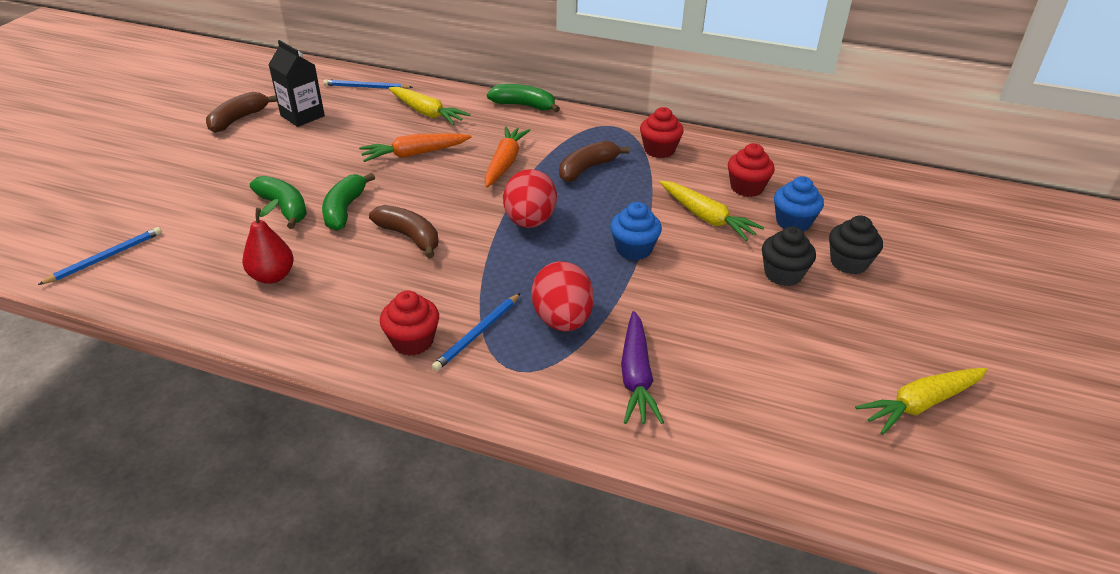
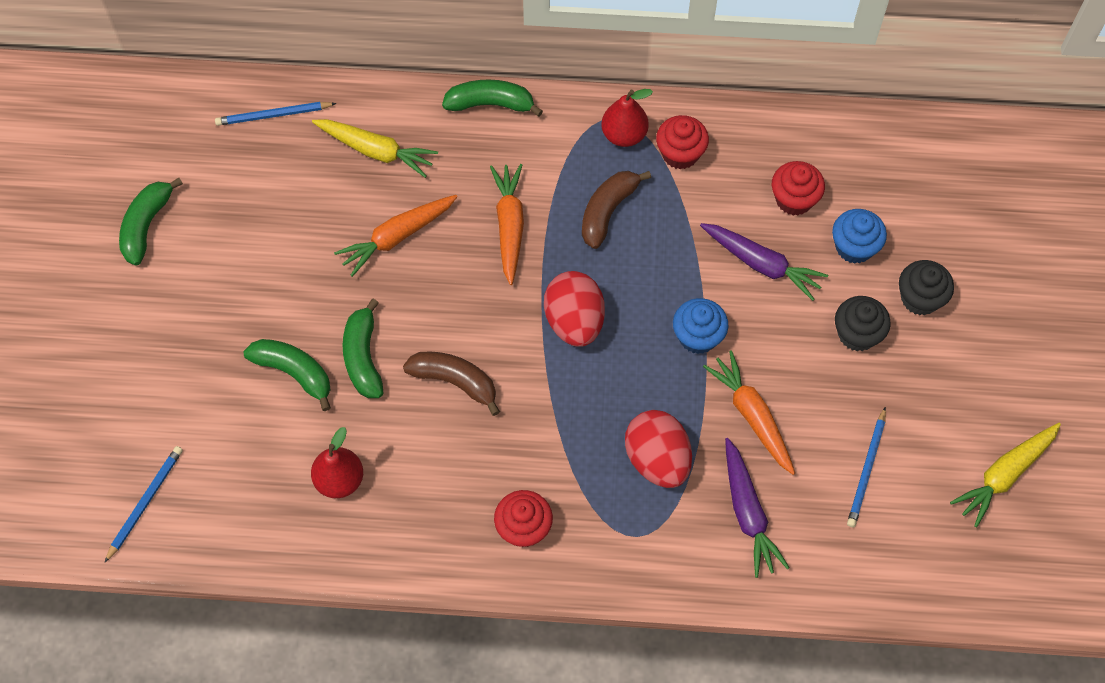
camera: 15 degrees left, 25 degrees up
brown banana [206,92,277,133] -> green banana [119,178,183,265]
black carton [268,40,325,127] -> none
blue pencil [432,293,520,371] -> blue pencil moved to [847,407,886,527]
yellow carrot [660,181,764,241] -> purple carrot [700,223,828,301]
none -> red pear [601,89,653,147]
none -> orange carrot [703,350,795,475]

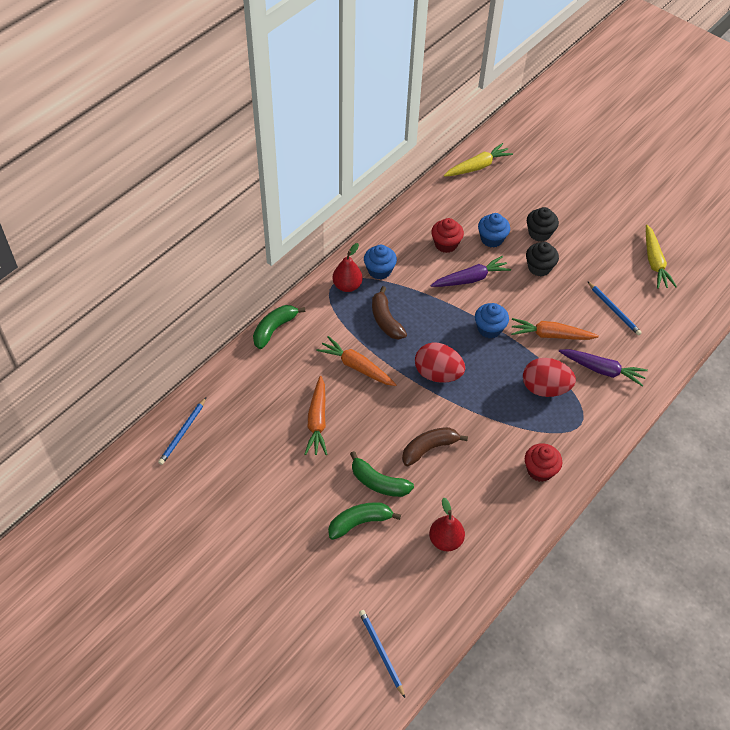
camera: 55 degrees left, 10 degrees down
green banana [119,178,183,265] -> none
yellow carrot [312,119,438,178] -> yellow carrot moved to [444,143,513,177]
red cupcake [656,115,709,169] -> blue cupcake [364,245,397,279]

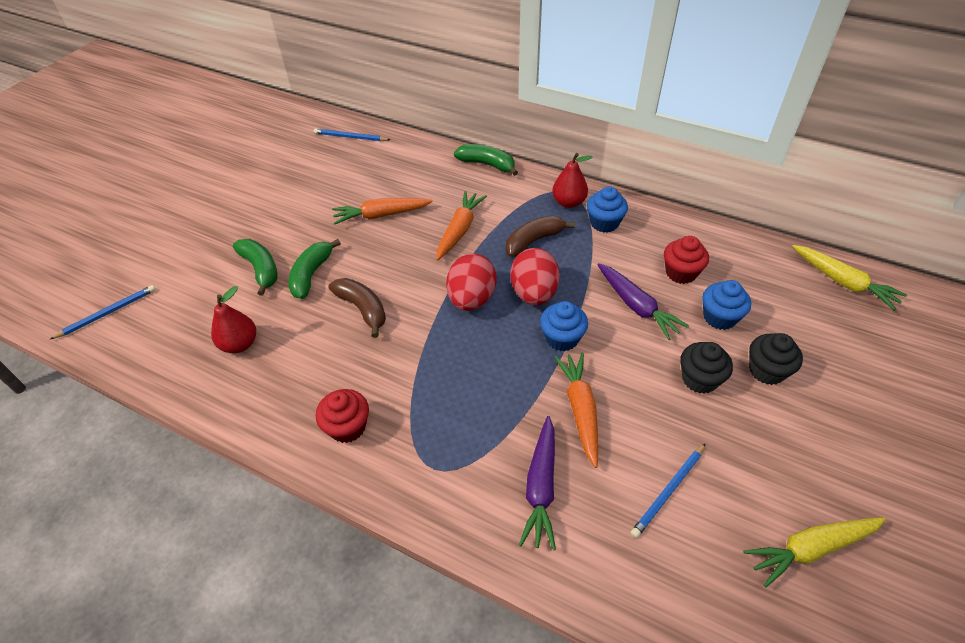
camera: 80 degrees right, 5 degrees down
red egg [523,358,576,397] -> red egg moved to [510,248,560,305]

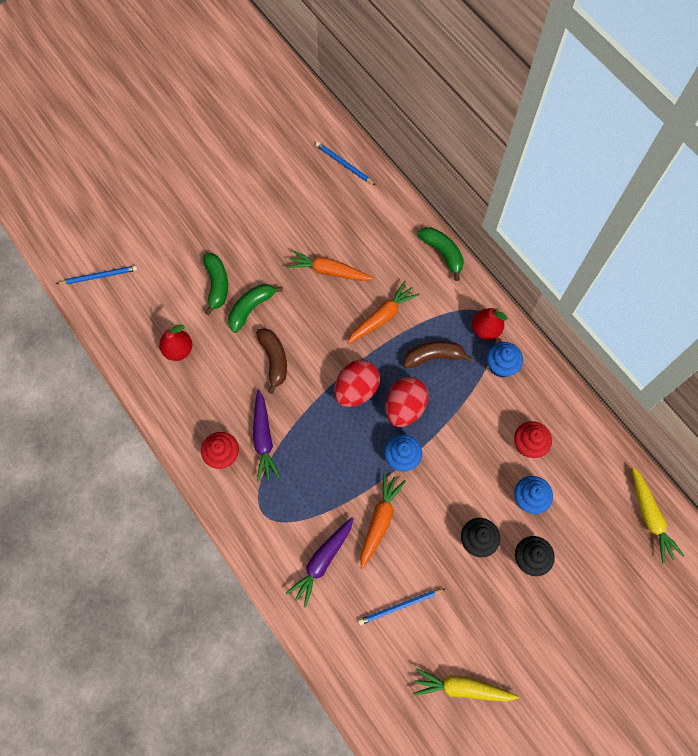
camera: 25 degrees right, 20 degrees up
purple carrot [597,263,689,340] -> purple carrot moved to [253,389,280,482]

